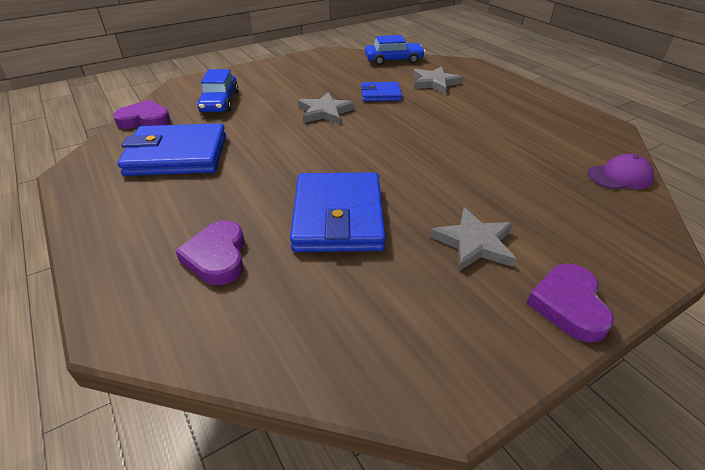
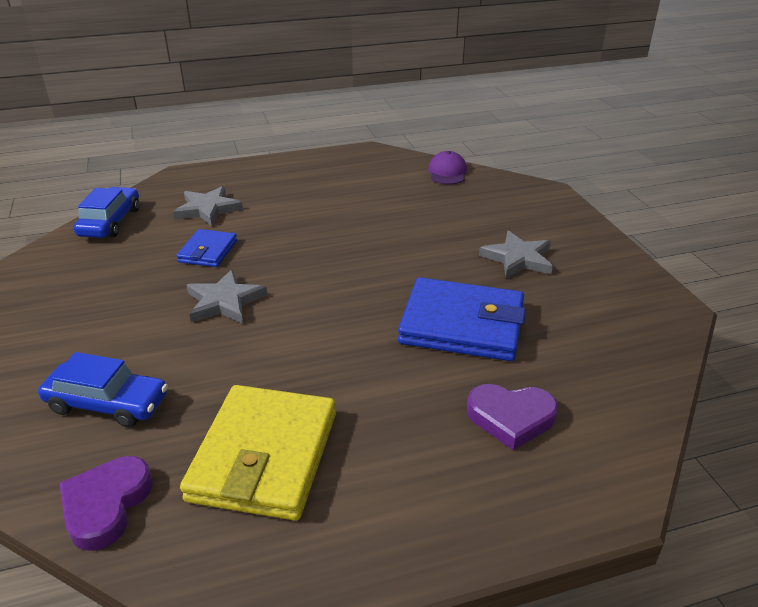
camera: 75 degrees left, 5 degrees down
blue wallet [117,123,226,176] -> yellow wallet [180,385,336,521]
purple heart [527,264,614,342] -> none

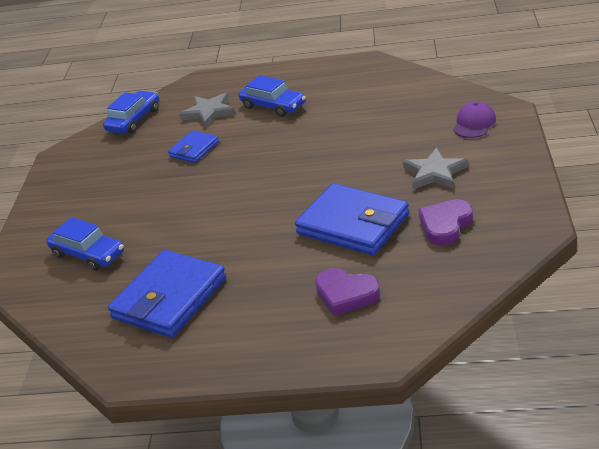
camera: 25 degrees right, 0 degrees up
purple heart [59,456,153,551] -> purple heart moved to [418,199,473,246]
yellow wallet [180,385,336,521] -> blue wallet [108,250,226,338]
grey star [186,270,267,324] -> none
purple cap [428,151,467,185] -> purple cap moved to [454,101,496,138]
none -> blue car [239,75,306,117]

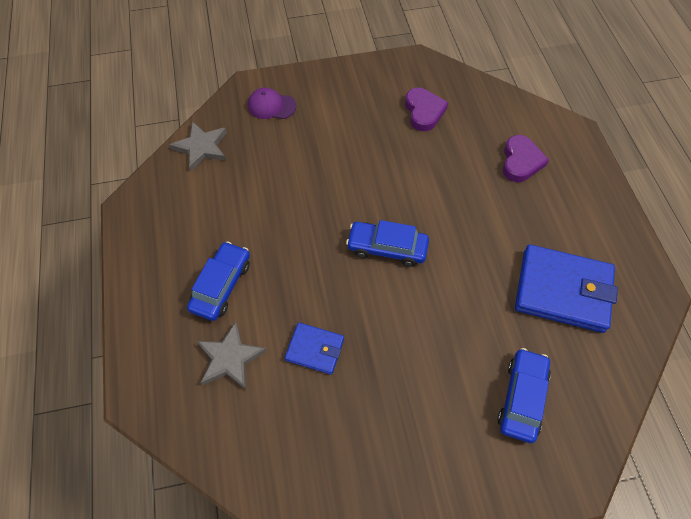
camera: 110 degrees left, 25 degrees up
blue car [103,91,159,133] -> blue car moved to [346,220,429,267]
blue wallet [295,183,409,255] -> none
grey star [403,147,468,189] -> grey star moved to [169,121,227,171]
purple heart [418,199,473,246] -> purple heart turned 120 degrees counterclockwise [405,88,448,131]

